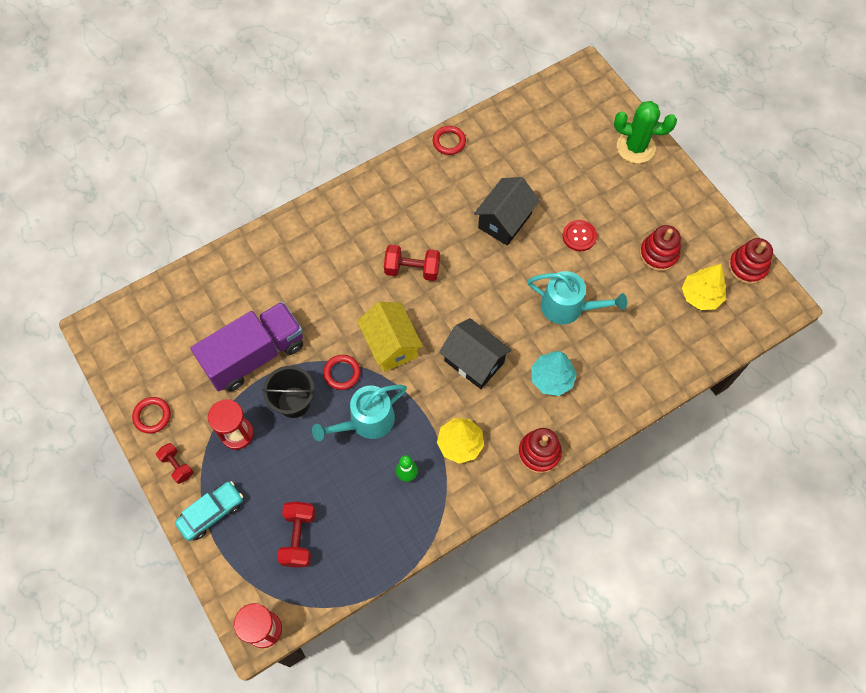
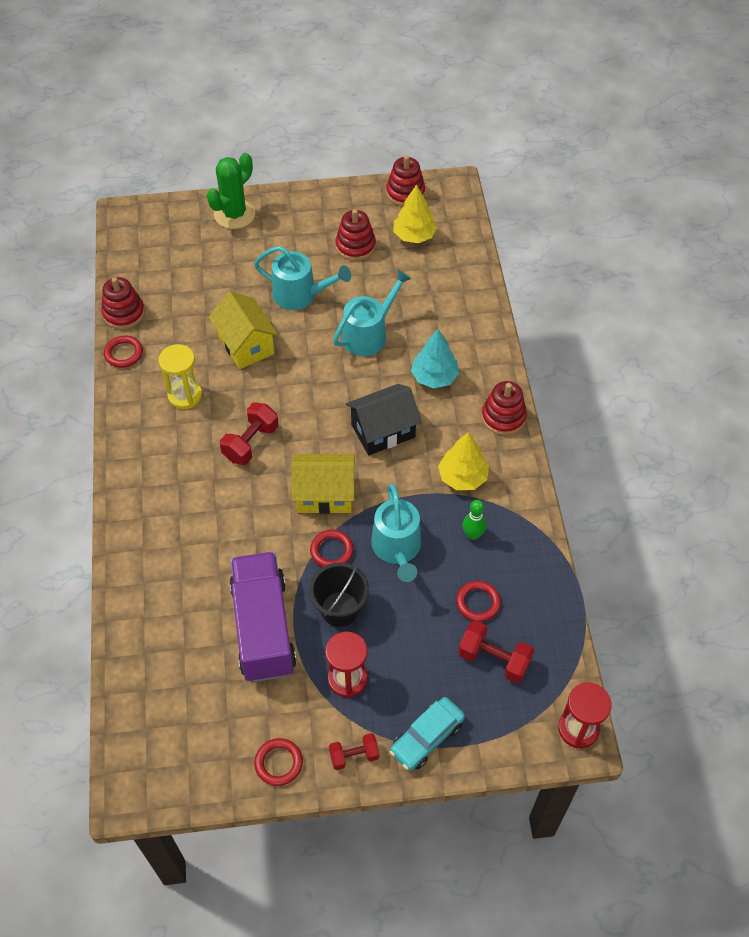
camera: 65 degrees left, 10 degrees down
turquoise car [175,481,243,541] -> turquoise car turned 120 degrees counterclockwise [389,697,465,771]
black house [474,177,540,246] -> yellow house [209,291,278,369]
red button [563,220,597,251] -> turquoise watering can [254,246,351,310]
none -> red stacking toy [101,277,145,330]
none -> yellow hourglass [159,344,202,409]
none -> red ring [456,581,501,622]

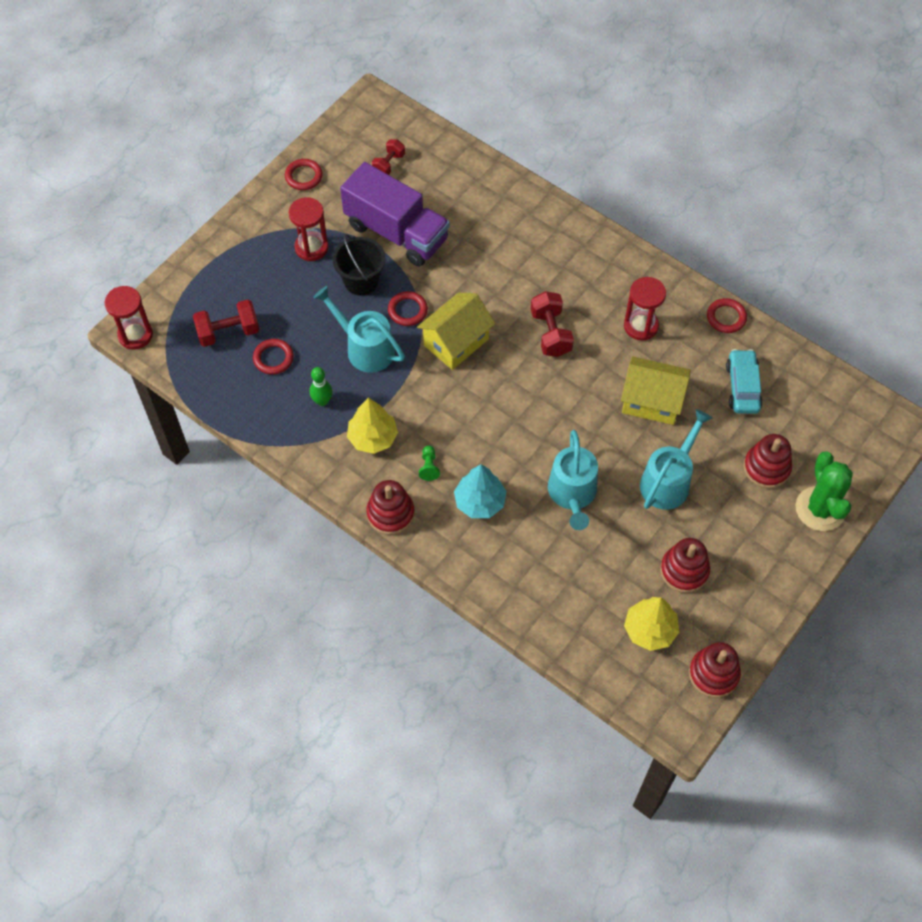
camera: 135 degrees right, 5 degrees up
red stacking toy [101,277,145,330] -> red stacking toy moved to [743,434,792,488]
yellow hourglass [159,344,202,409] -> red hourglass [624,277,666,341]
turquoise watering can [254,246,351,310] -> turquoise watering can turned 150 degrees clockwise [640,409,712,510]
red dumbbell [329,733,379,770] -> red dumbbell moved to [372,139,405,175]
black house [346,384,421,455] -> none
turquoise car [389,697,465,771] -> turquoise car moved to [726,349,763,414]
none -> green pawn [419,445,440,481]

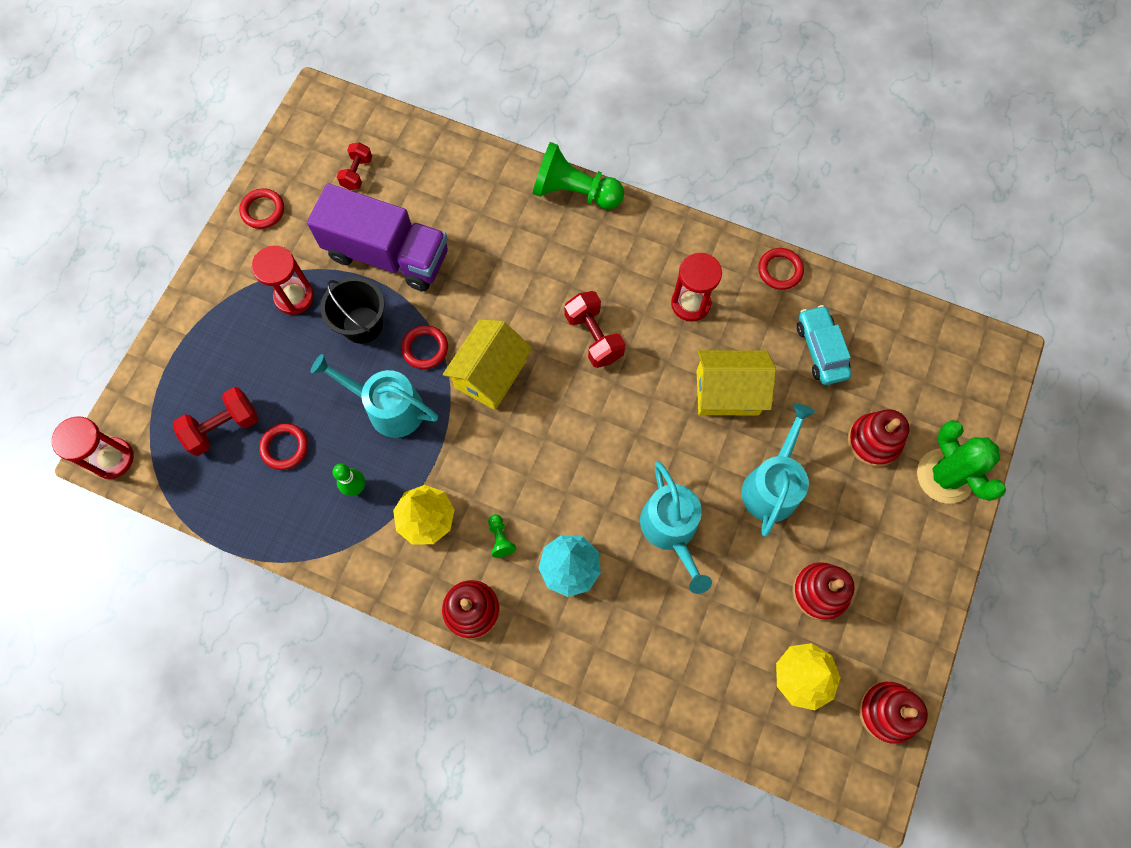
camera: 15 degrees left, 10 degrees up
none -> green pawn [533,142,624,209]

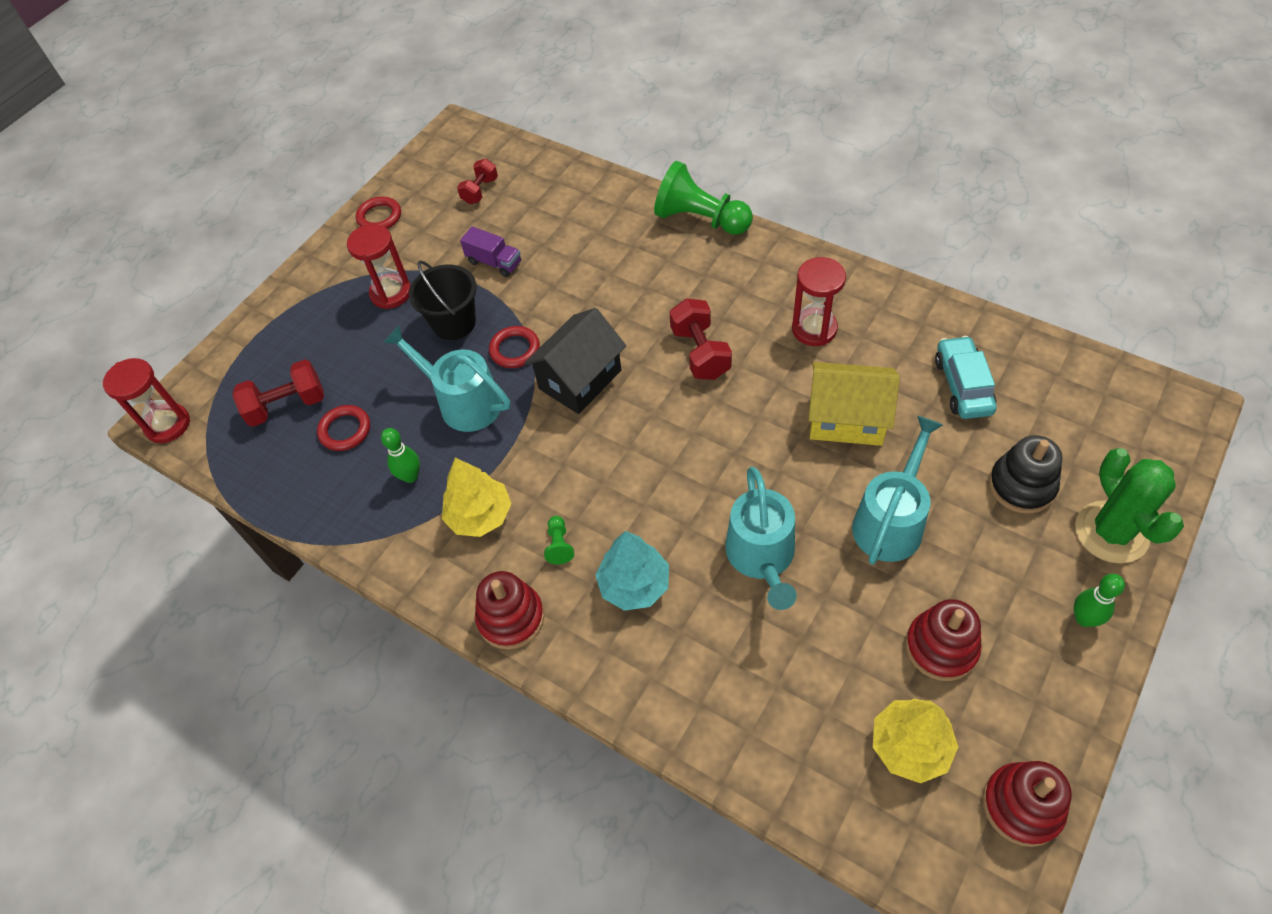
camera: 15 degrees right, 15 degrees down
purple truck [307,184,448,291] -> purple truck [460,226,521,277], size x0.43
yellow house [443,319,532,410] -> black house [524,308,626,414]
red ring [758,248,804,290] -> none
red stacking toy [848,409,910,467] -> black stacking toy [989,435,1062,514]
none -> green bowling pin [1074,574,1125,627]

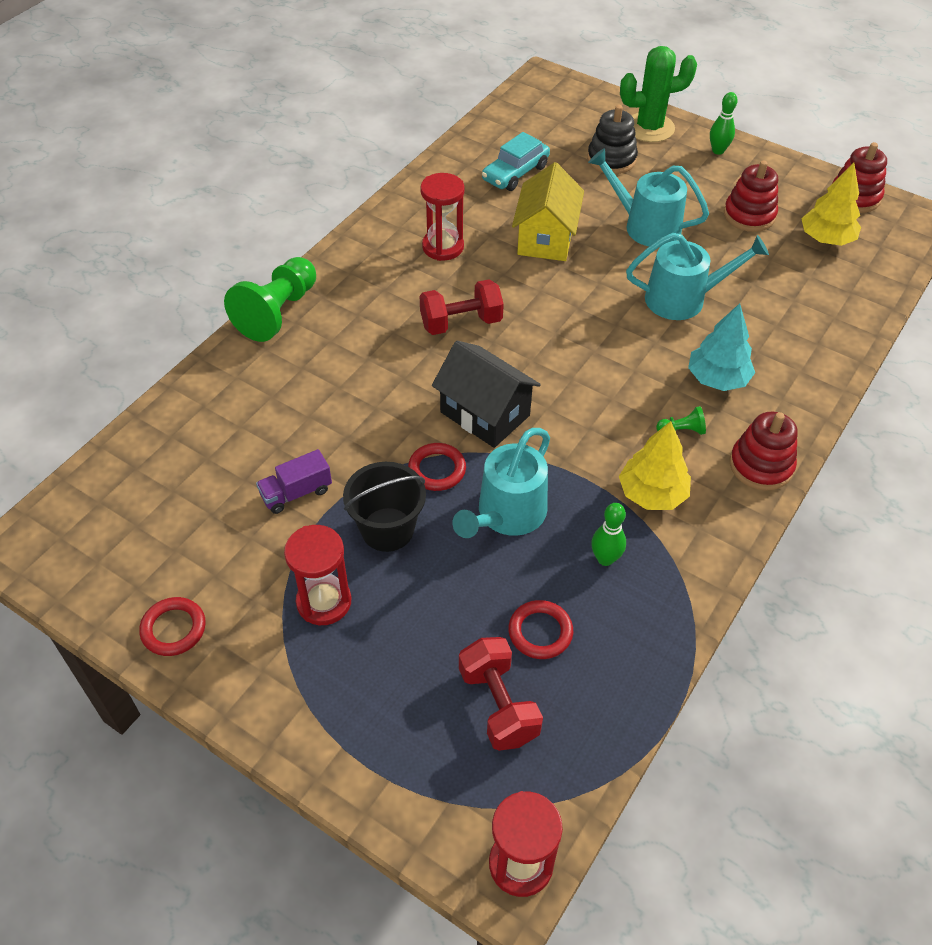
camera: 95 degrees left, 5 degrees down
red dumbbell [457,159,498,204] -> none
purple truck [460,226,521,277] -> purple truck turned 150 degrees counterclockwise [256,449,332,514]
turquoise car [935,336,997,419] -> turquoise car turned 45 degrees counterclockwise [482,132,550,191]

